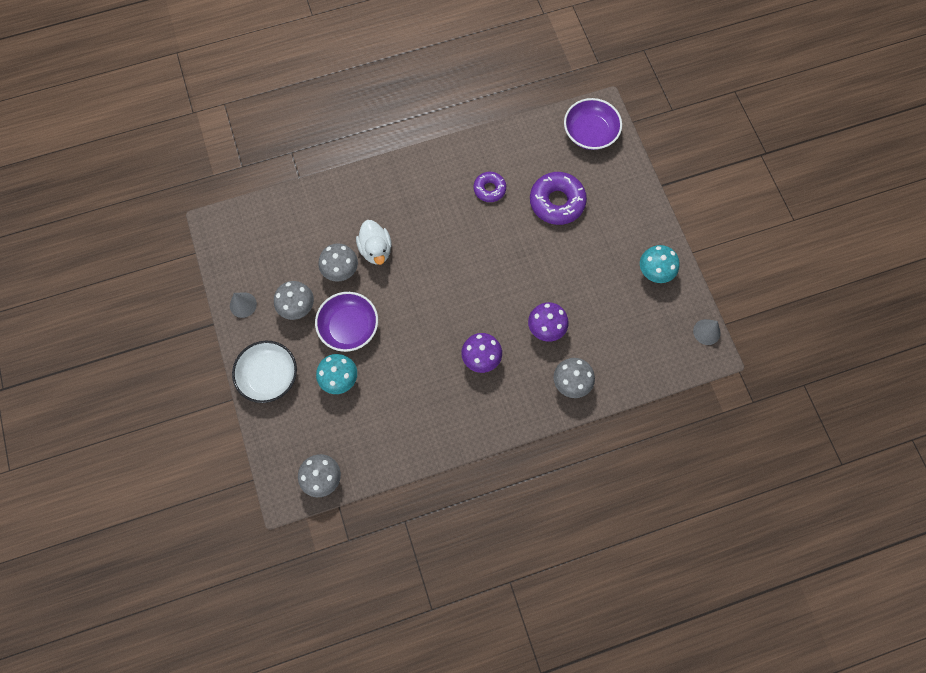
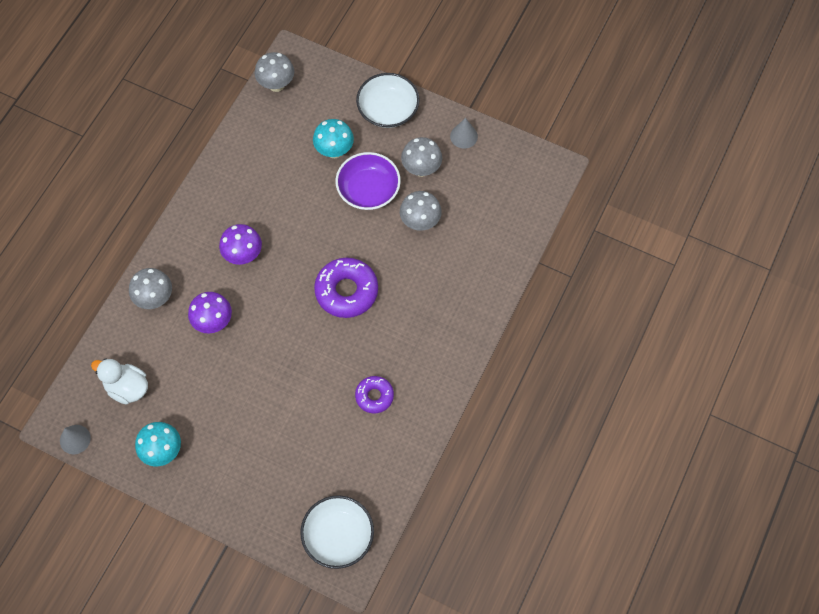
camera: 135 degrees right, 5 degrees down
white duck [356,220,392,265] -> white duck moved to [91,359,148,405]
purple donut [530,172,587,225] -> purple donut moved to [314,258,378,318]
purple bowl [564,98,622,150] -> white bowl [300,495,374,569]

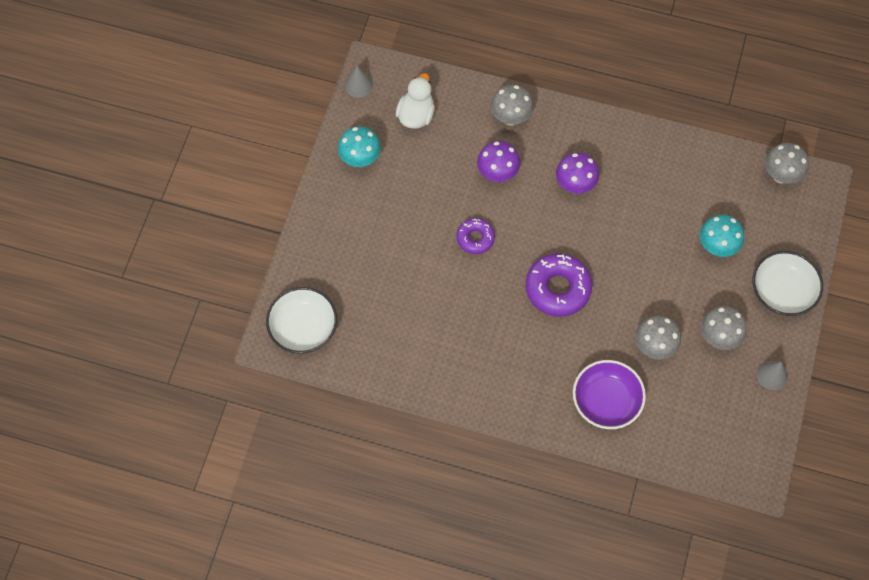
camera: 80 degrees right, 0 degrees up
purple bowl [336,152,401,210] -> purple bowl moved to [573,360,646,429]
purple donut [355,376,394,414] -> purple donut moved to [457,218,495,254]

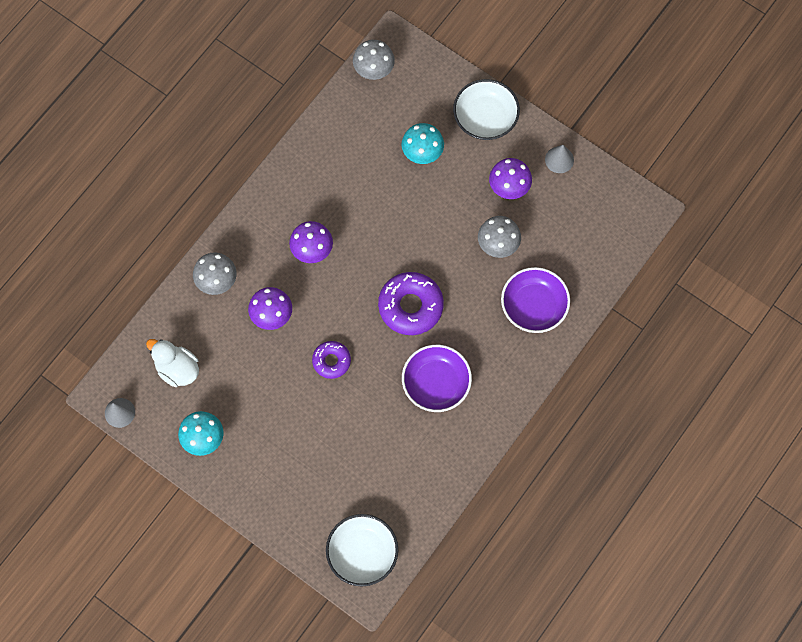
camera: 70 degrees left, 5 degrees up
grey mushroom [701,306,747,350] -> purple mushroom [489,158,532,199]
none -> purple bowl [402,345,472,412]

